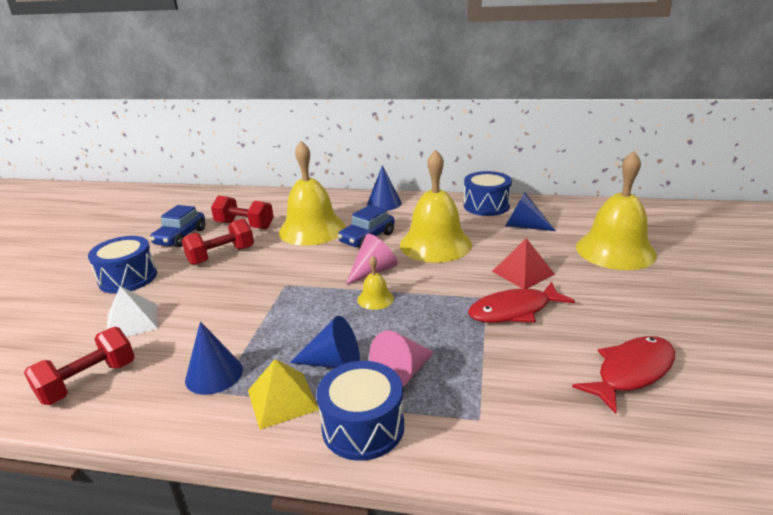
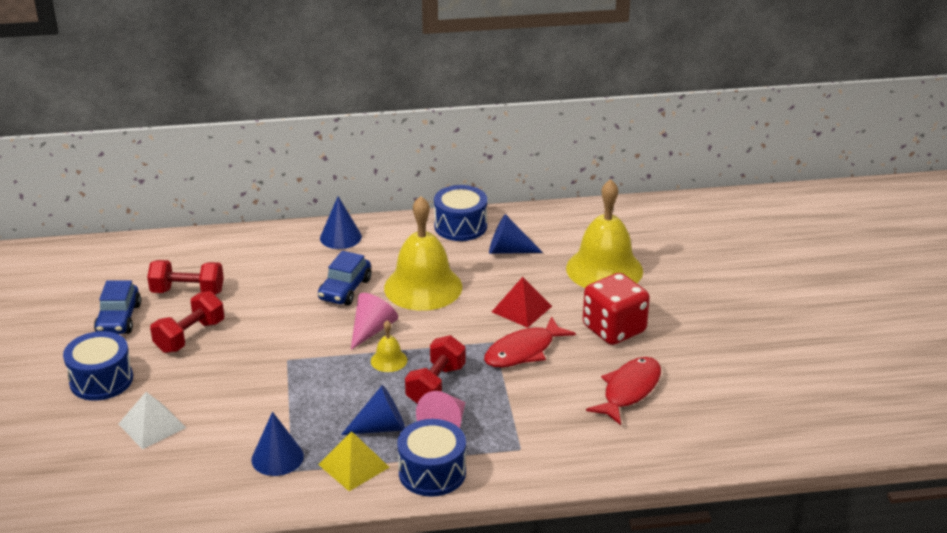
camera: 20 degrees left, 5 degrees up
red dumbbell [24,327,135,405] -> red dumbbell moved to [405,335,466,404]
yellow bell [279,141,346,246] -> none
none -> red dice [583,273,650,345]

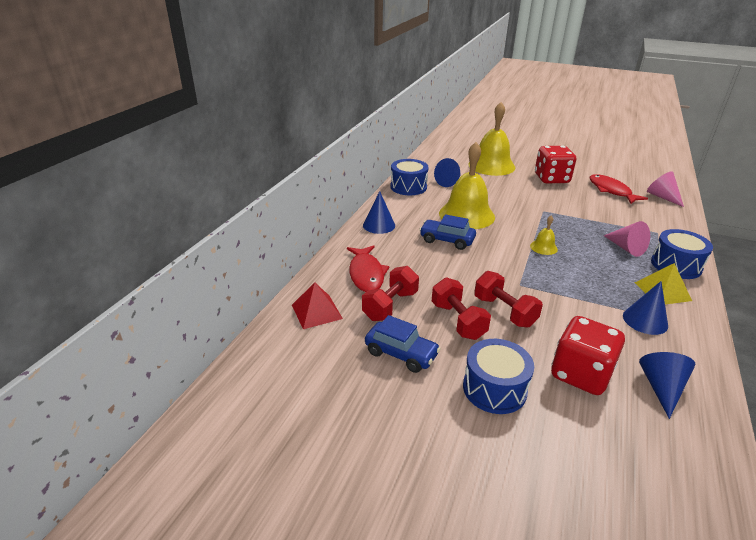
camera: 60 degrees left, 0 degrees up
white pyramid [119,392,186,449] -> red dice [551,316,625,395]
blue car [318,251,371,305] -> blue car turned 150 degrees clockwise [419,214,476,250]
blue cone [341,385,405,435] -> blue cone moved to [639,352,696,419]
pink cone [351,293,398,350] -> pink cone moved to [647,171,684,207]
red dumbbell [405,335,466,404] -> red dumbbell moved to [474,271,543,327]
red fish [484,316,576,368] -> red fish moved to [347,245,390,292]
red pyramid [492,277,552,328] -> red pyramid moved to [292,282,343,329]

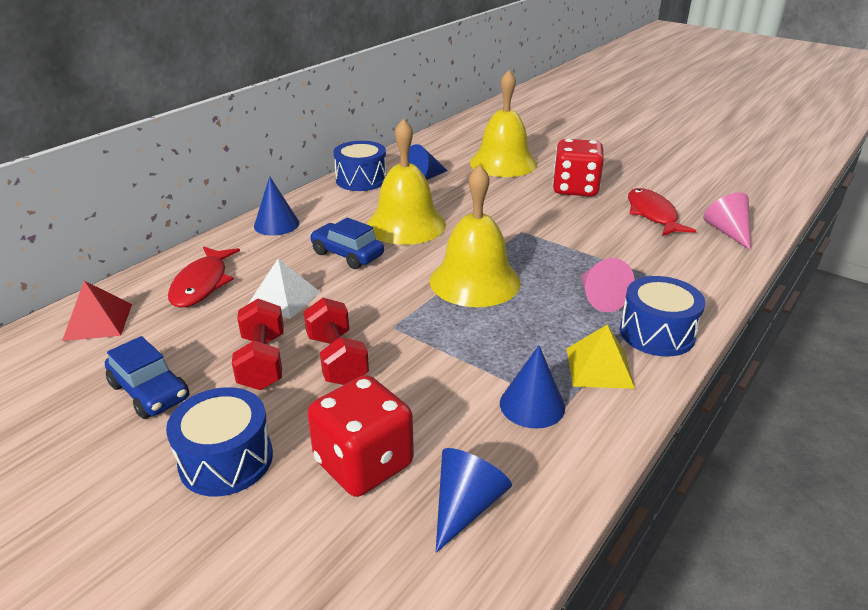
camera: 15 degrees right, 0 degrees up
red dumbbell [362,266,419,321] -> none
yellow bell [530,216,558,255] -> yellow bell [430,164,521,307], size x2.29
none -> white pyramid [248,258,320,319]

